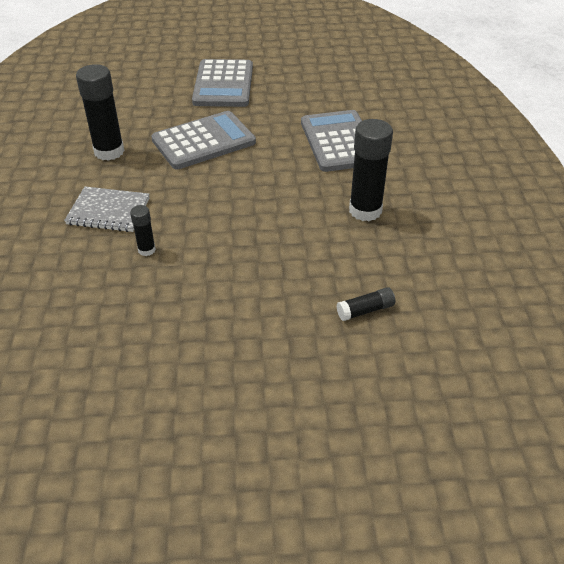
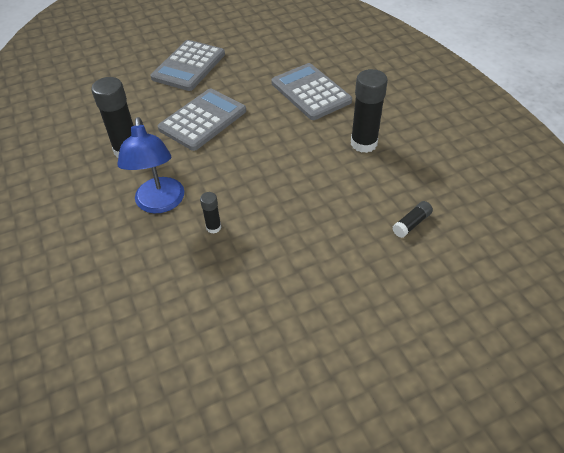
camera: 20 degrees left, 5 degrees up
grey notebook [64,187,150,232] -> blue lamp [117,117,184,213]
grey calculator [192,59,253,107] -> grey calculator turned 45 degrees clockwise [151,40,225,91]

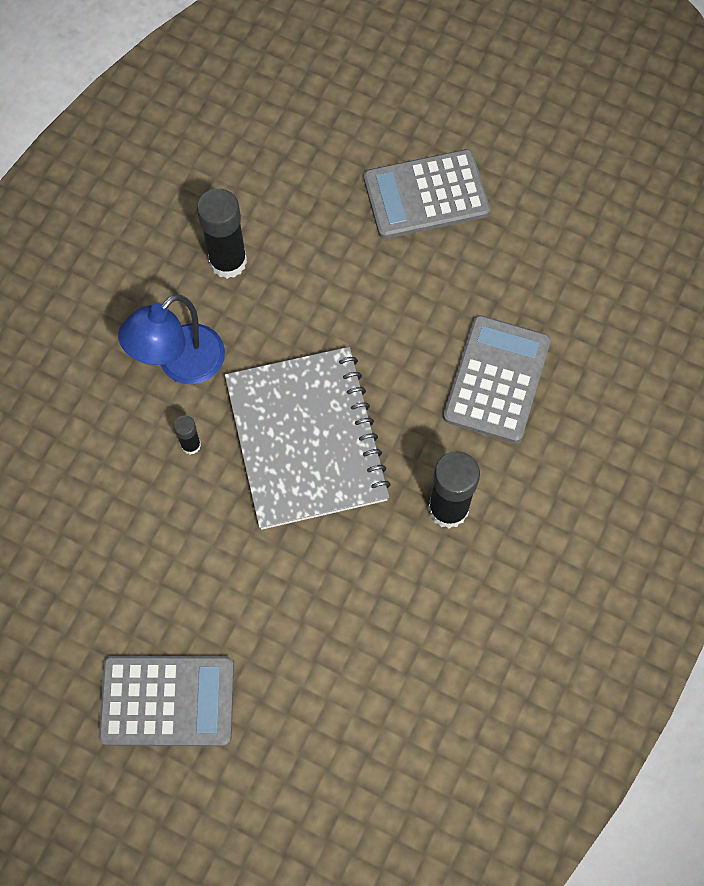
camera: 50 degrees right, 20 degrees up
grey calculator [158,88,246,151] -> grey calculator moved to [98,656,234,746]
black glue stick [392,201,433,238] -> none
none -> grey notebook [225,347,391,530]

